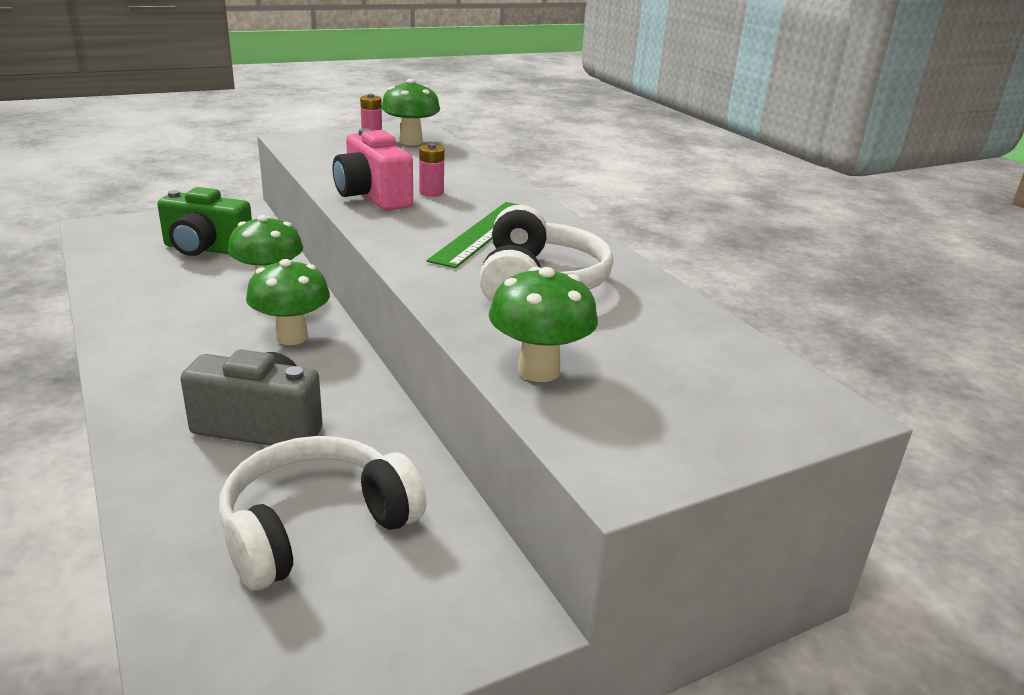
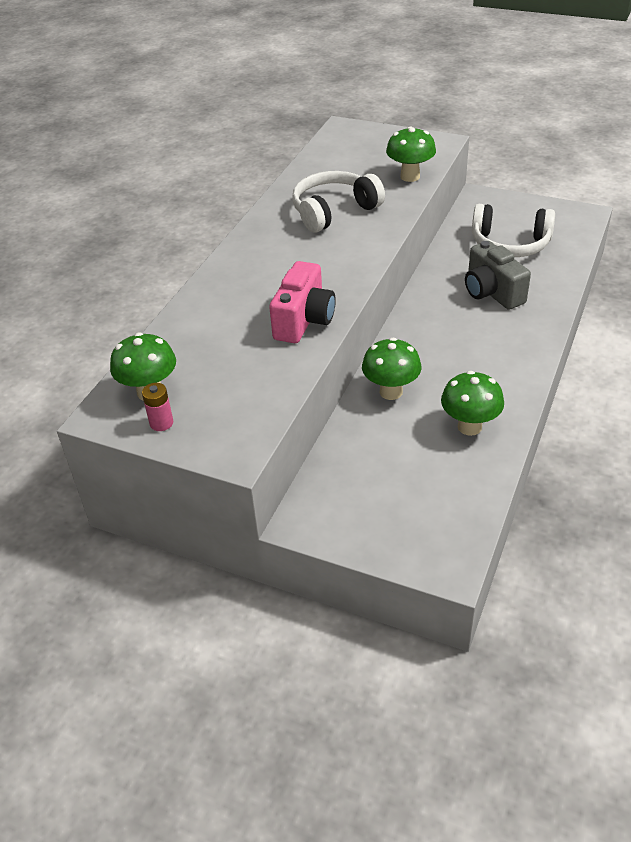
camera: 125 degrees left, 15 degrees up
green camera [157,187,252,256] -> none
green mushroom [246,259,330,345] -> green mushroom moved to [441,371,504,436]
pink battery [419,143,444,197] -> none
green ruler [427,202,519,268] -> none

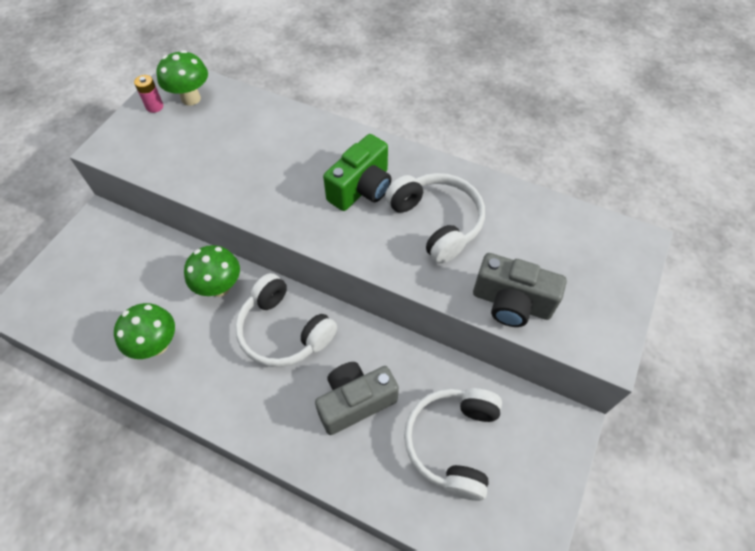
camera: 90 degrees right, 15 degrees up
pink camera [269,261,336,343] -> none
green mushroom [386,127,436,182] -> grey camera [473,253,567,327]
none -> white headphones [235,273,337,367]
none -> green camera [323,134,391,211]

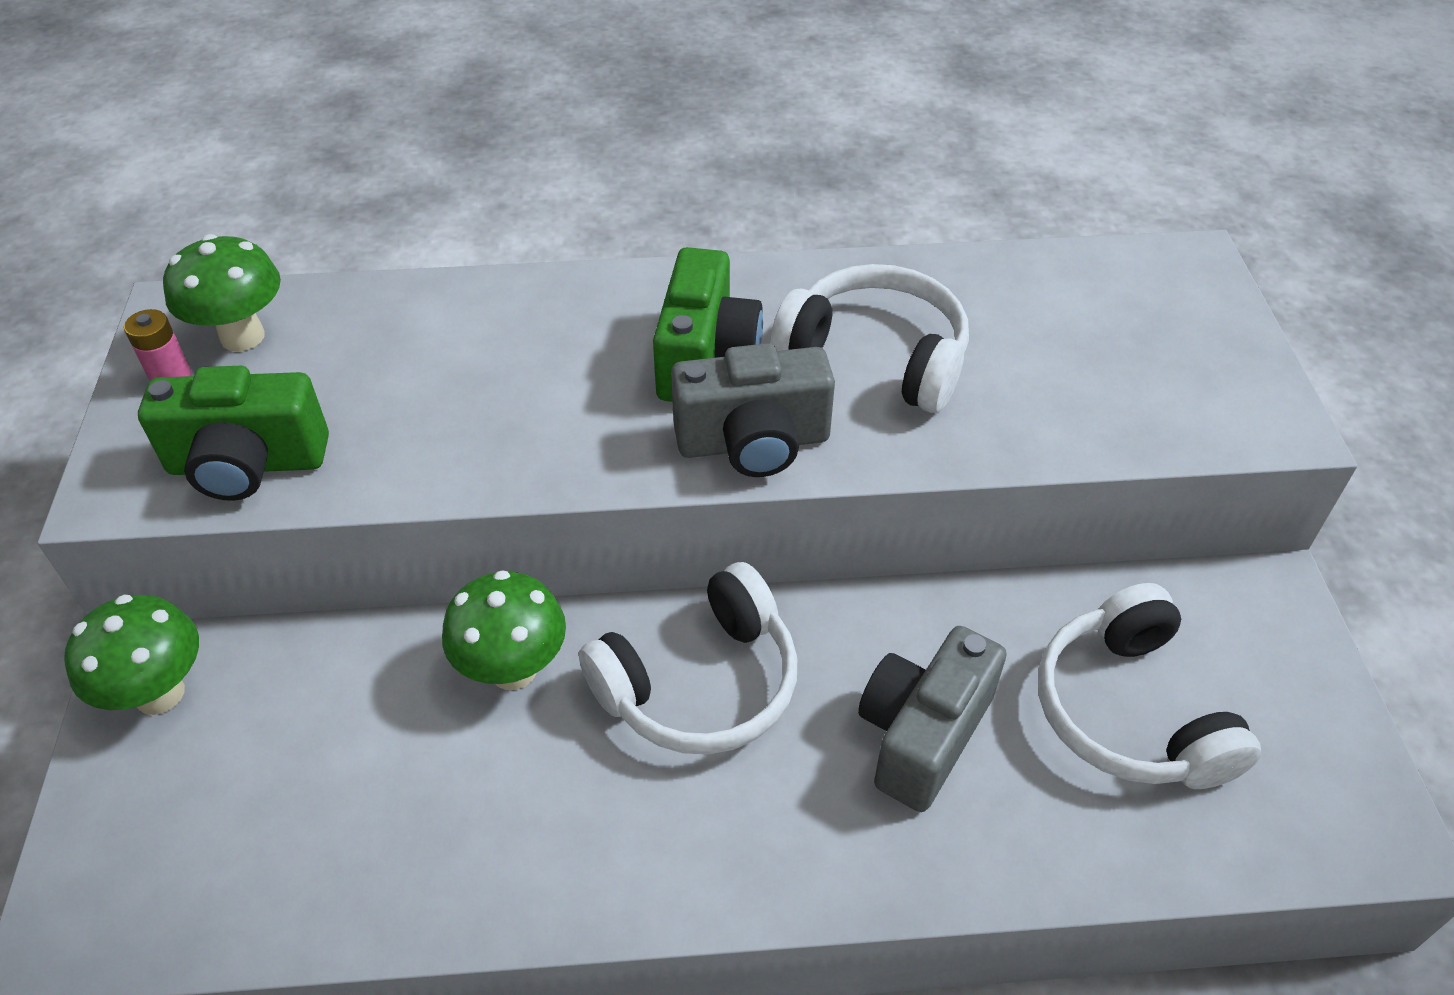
camera: 30 degrees left, 10 degrees down
green mushroom [114,303,175,359] -> green mushroom moved to [64,595,199,715]
white headphones [235,273,337,367] -> white headphones turned 45 degrees counterclockwise [579,562,797,755]
grey camera [473,253,567,327] -> grey camera moved to [671,343,835,477]
none -> green camera [138,366,329,501]

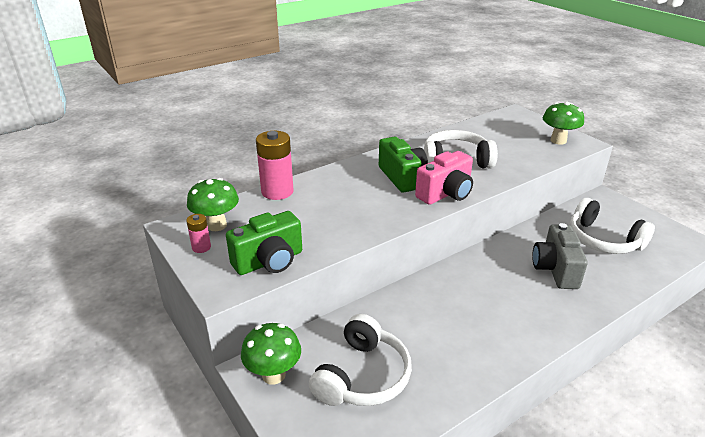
camera: 30 degrees left, 15 degrees down
green mushroom [442,570,566,690] -> green mushroom moved to [543,102,584,145]
white headphones [579,562,797,755] -> white headphones moved to [309,314,412,406]
grey camera [671,343,835,477] -> pink camera [415,151,473,205]
none -> pink battery [256,131,293,200]

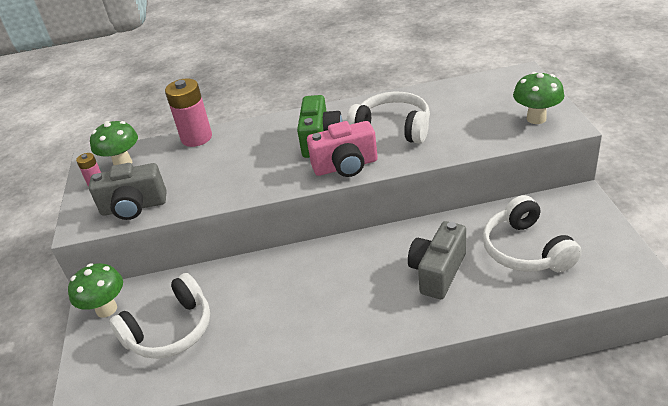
camera: 30 degrees right, 5 degrees up
green camera [226,211,302,275] -> grey camera [89,163,166,220]

